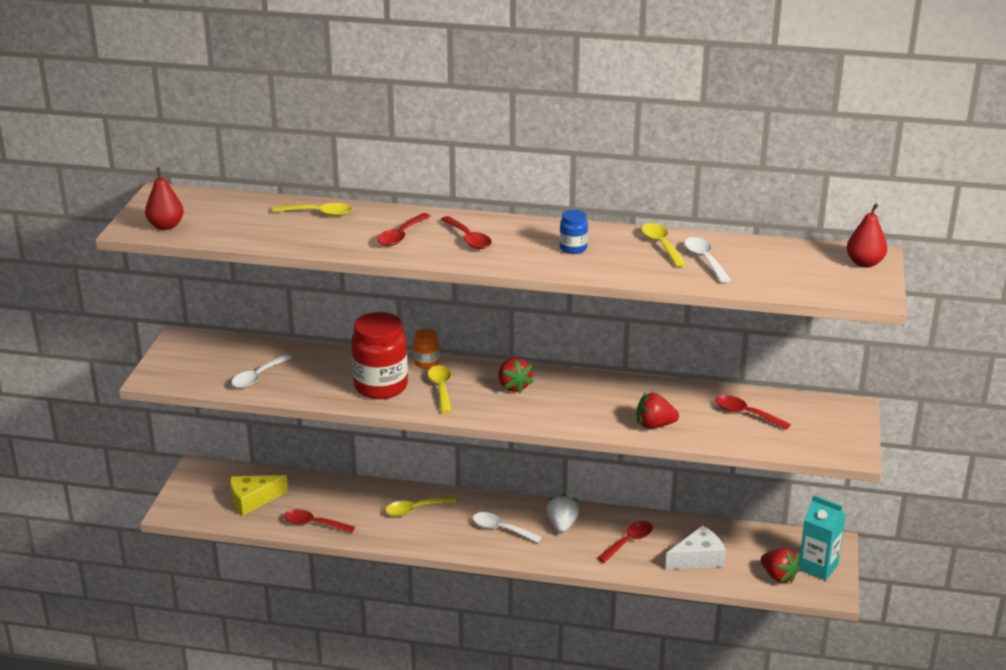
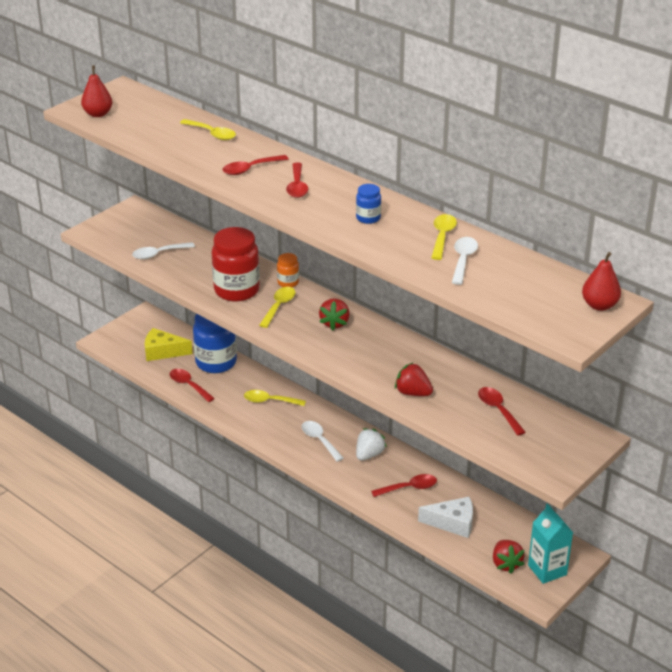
camera: 30 degrees right, 5 degrees up
none -> blue jar [193,313,237,373]

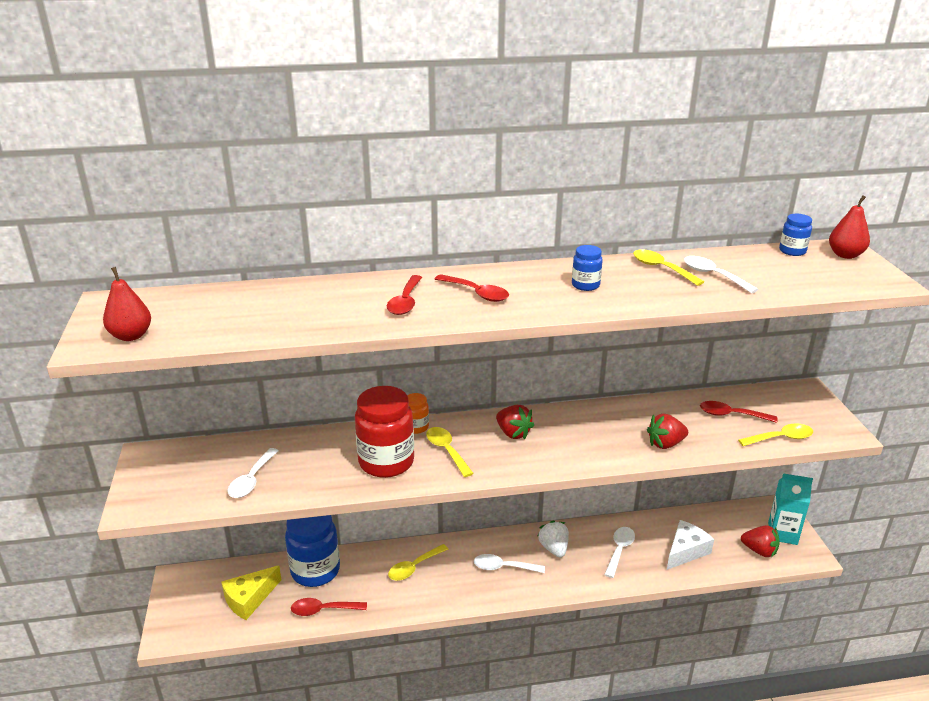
camera: 50 degrees left, 5 degrees down
yellow spoon [180,119,236,140] -> yellow spoon moved to [738,423,813,446]
red spoon [371,474,437,497] -> white spoon [604,527,635,578]
none -> blue jar [779,214,812,256]

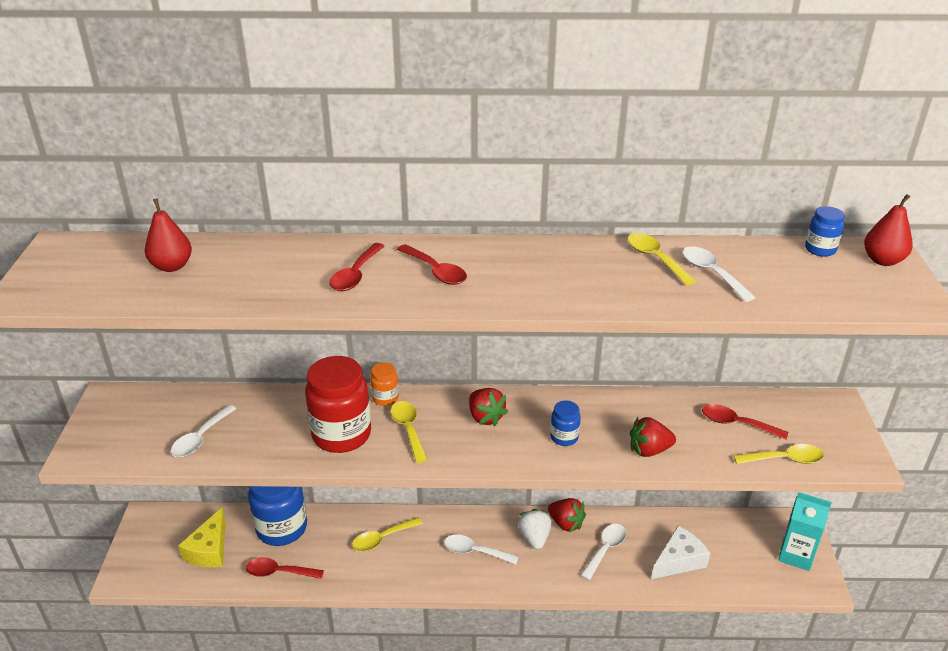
camera: 10 degrees right, 5 degrees up
red pear [103,267,151,341] -> red pear moved to [145,198,192,272]
yellow cheese [221,565,282,620] -> yellow cheese turned 45 degrees counterclockwise [178,507,226,567]
blue jar [572,245,603,291] -> blue jar moved to [550,400,581,446]
red strawberry [741,525,780,558] -> red strawberry moved to [548,498,586,532]

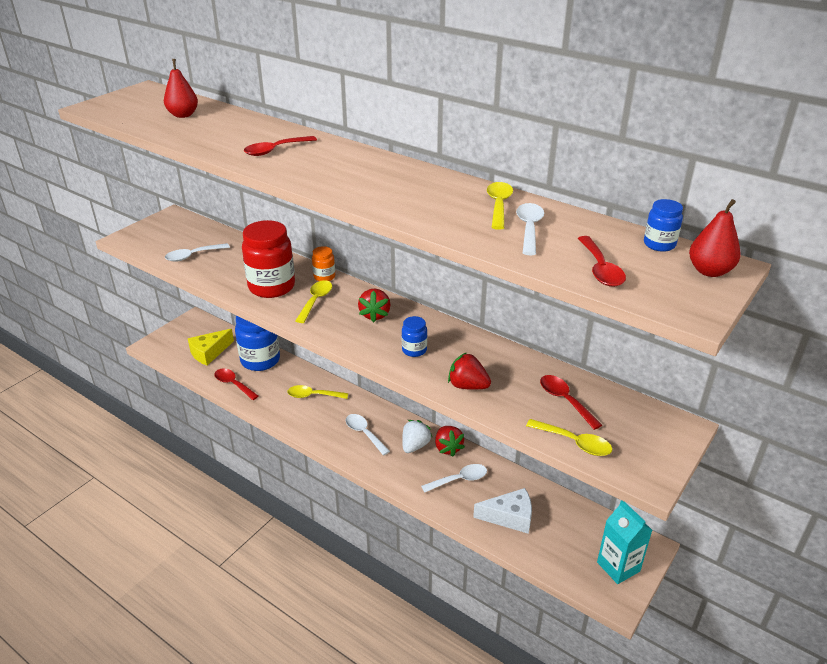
camera: 35 degrees right, 0 degrees up
red spoon [397,244,467,285] -> red spoon moved to [578,236,626,287]

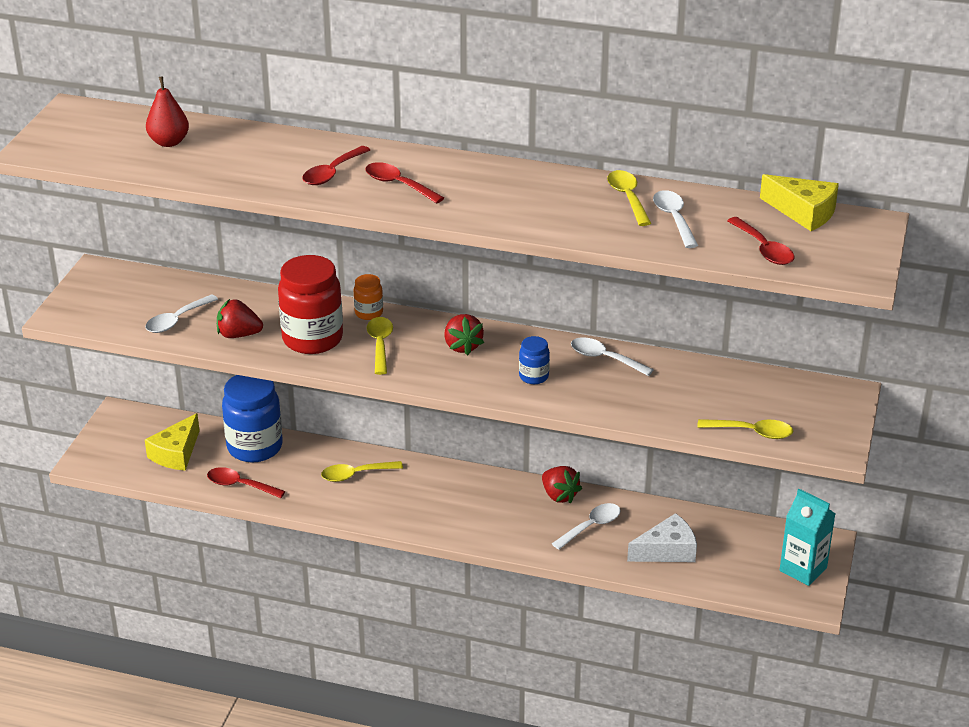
camera: 20 degrees left, 0 degrees up
white spoon [346,414,390,455] -> white spoon moved to [571,337,654,376]
white strawberry [402,420,432,453] -> none
red strawberry [448,352,491,390] -> red strawberry moved to [217,299,263,338]
red spoon [540,375,602,430] -> red spoon moved to [365,162,444,204]
blue jar [644,199,683,252] -> yellow cheese [760,174,839,231]
red pear [689,199,741,277] -> none

